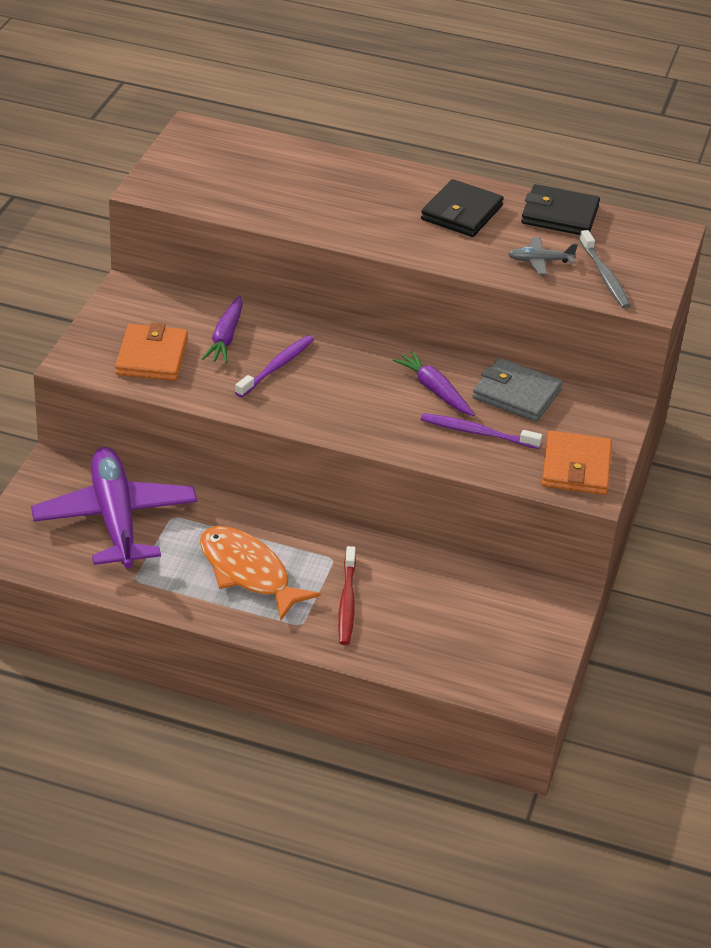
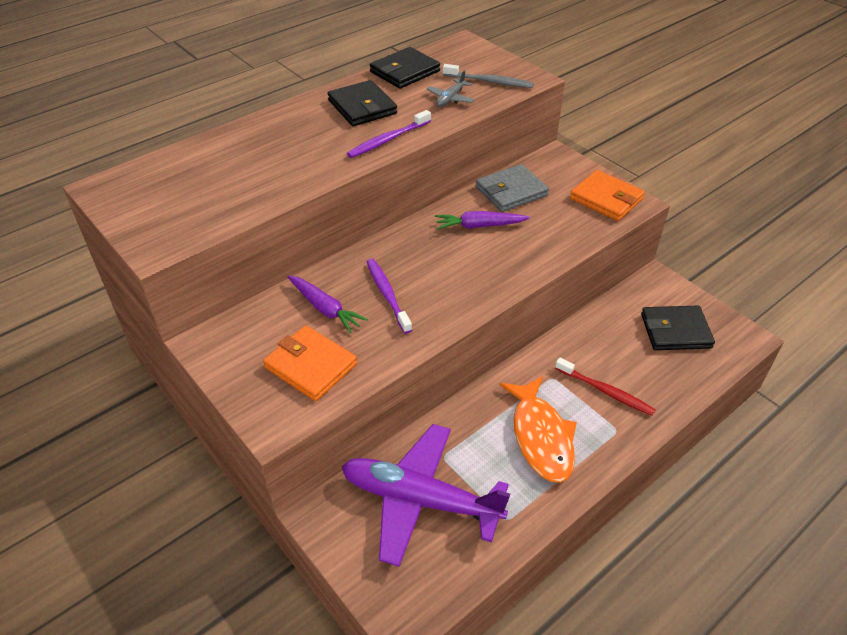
camera: 55 degrees left, 5 degrees up
orange fish [200,526,321,621] -> orange fish turned 90 degrees counterclockwise [500,376,577,483]
purple toothbrush [421,413,542,449] -> purple toothbrush moved to [347,110,431,158]
none -> black wallet [641,306,715,350]

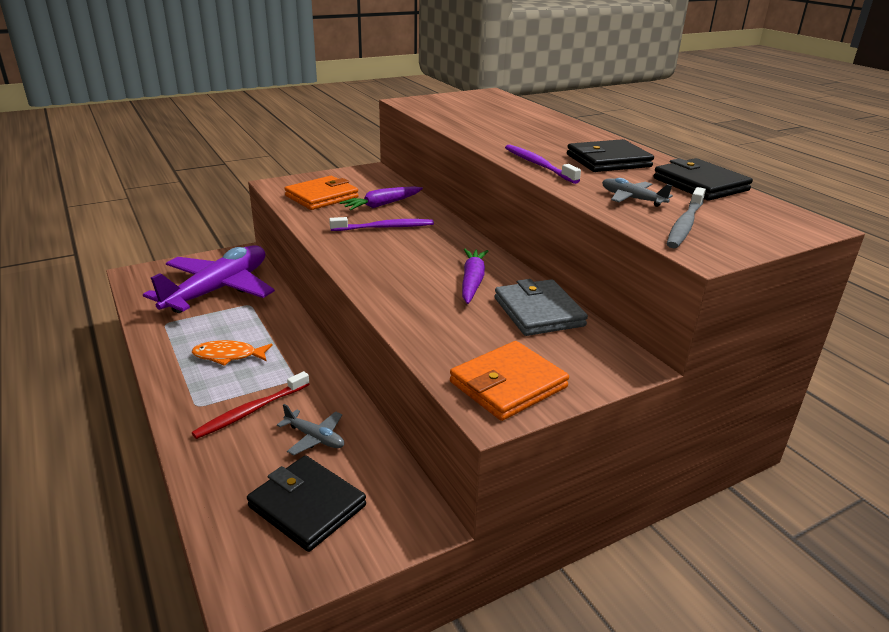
camera: 100 degrees right, 15 degrees down
orange fish [500,376,577,483] -> orange fish [192,340,273,366], size x0.59
black wallet [641,306,715,350] -> black wallet turned 60 degrees counterclockwise [247,455,366,552]
none -> grey plane [277,404,344,455]

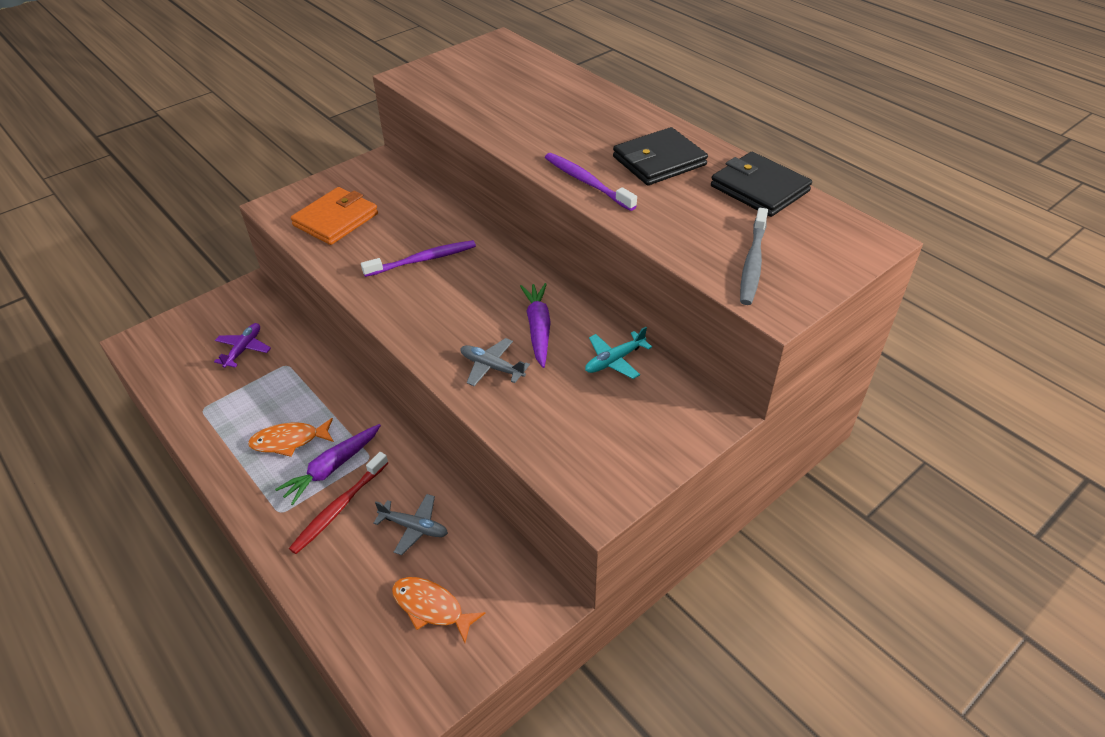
camera: 10 degrees left, 15 degrees up
purple plane [143,245,275,313] -> purple plane [214,323,271,368], size x0.40
black wallet [247,455,366,552] -> orange fish [392,577,486,643]
purple carrot [340,186,423,211] -> purple carrot moved to [275,424,381,505]
orange wallet [450,341,569,421] -> none
grey wallet [495,279,588,336] -> turquoise plane [585,327,652,379]
grey plane [602,178,673,207] -> grey plane moved to [460,338,530,386]

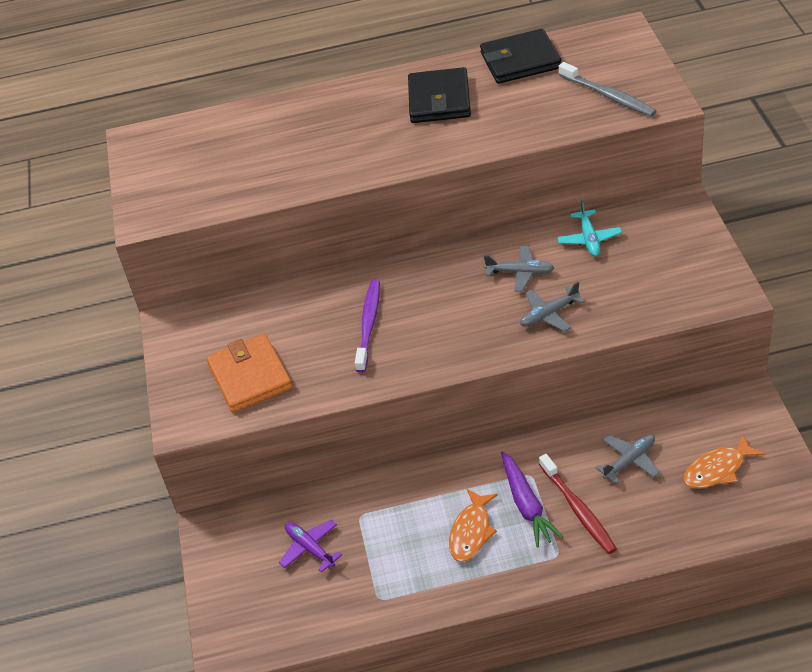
camera: 55 degrees left, 0 degrees up
purple carrot [520,283,551,368] -> grey plane [484,245,554,292]
purple toothbrush [545,153,637,211] -> none

